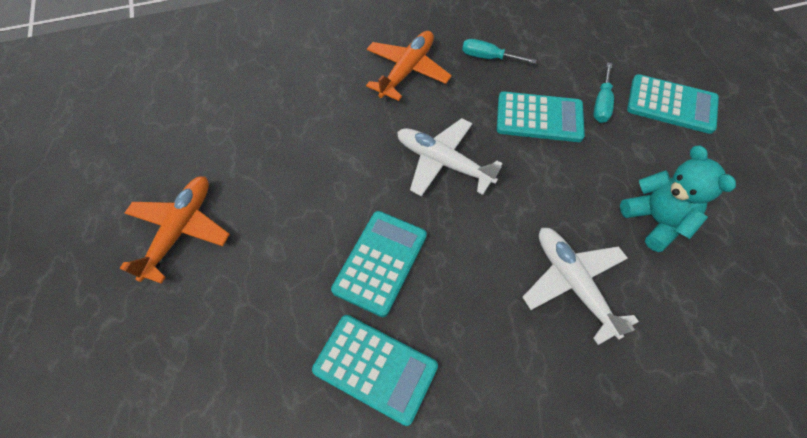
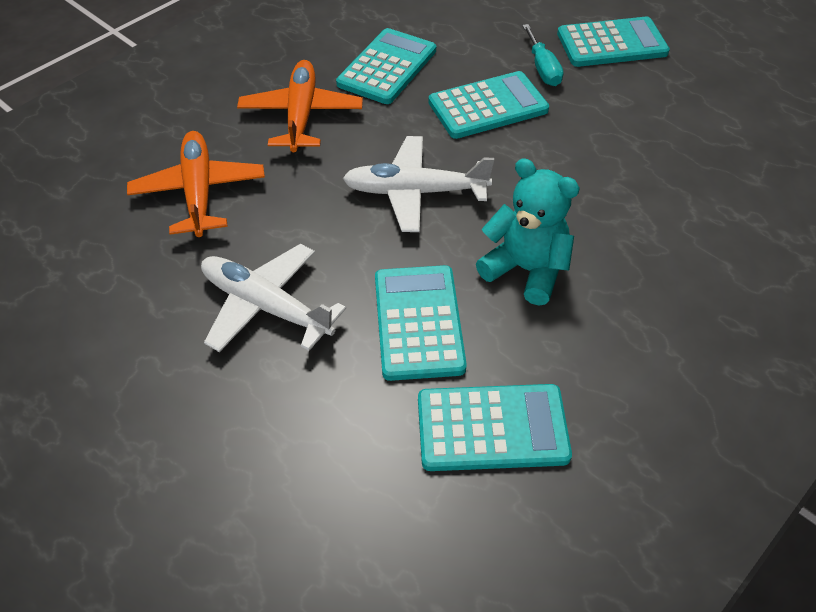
camera: 30 degrees left, 10 degrees down
orange plane [120,176,230,284] -> orange plane moved to [127,131,265,237]
turquoise screwdriver [462,39,536,64] -> turquoise calculator [336,28,436,104]
white plane [522,228,639,345] -> white plane moved to [201,244,346,352]
turquoise teddy bear [620,145,736,252] -> turquoise teddy bear moved to [476,158,580,306]

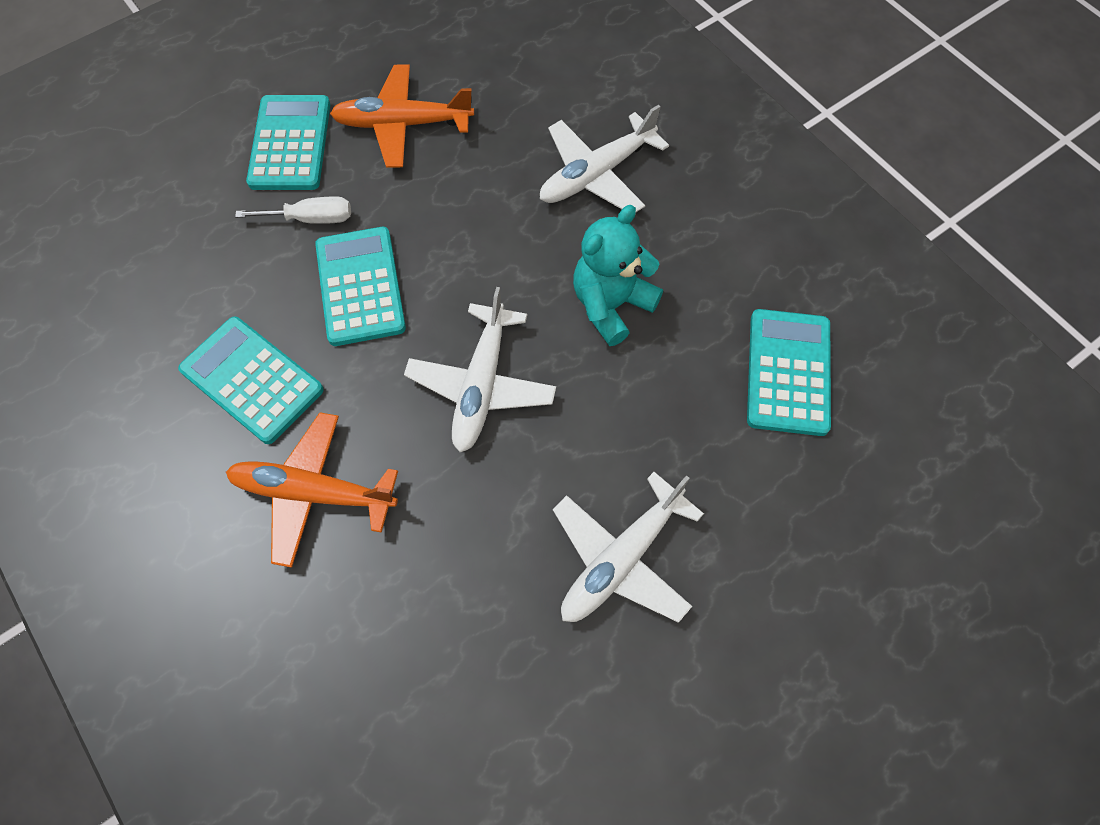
camera: 80 degrees left, 15 degrees up
orange plane [127,131,265,237] -> orange plane moved to [330,64,474,168]
turquoise calculator [375,265,467,381] -> none
turquoise screwdriver [522,24,563,86] -> white screwdriver [235,196,351,224]
none -> white plane [540,104,669,212]

